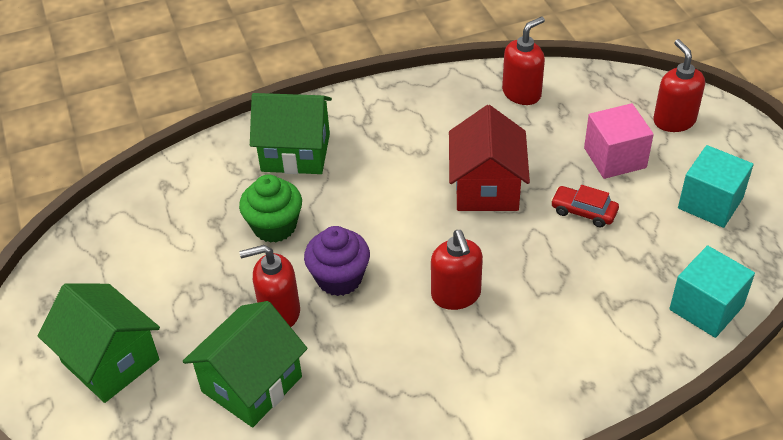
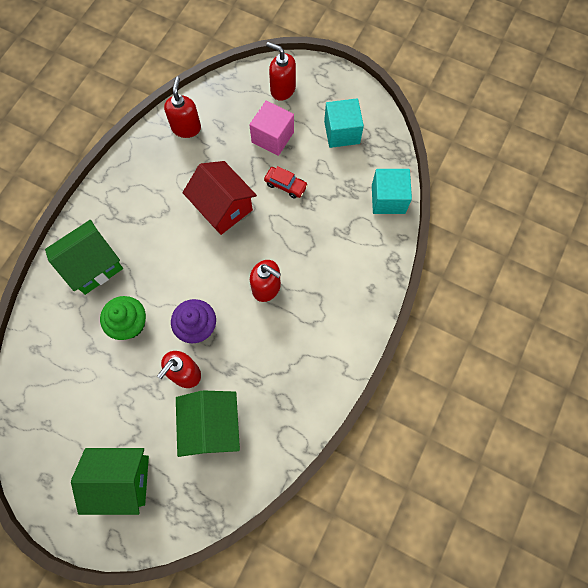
camera: 45 degrees left, 25 degrees up
red car [551,185,619,228] -> red car turned 135 degrees counterclockwise [264,166,308,199]

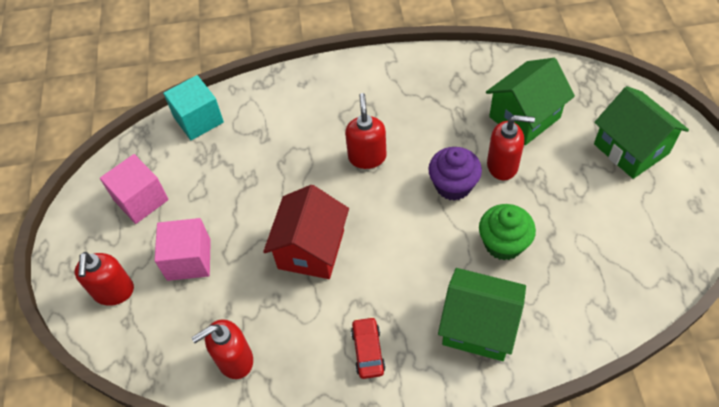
camera: 120 degrees left, 15 degrees down
red car [264,166,308,199] -> red car moved to [351,317,386,379]
turquoise cube [324,98,364,148] -> pink cube [100,154,169,224]

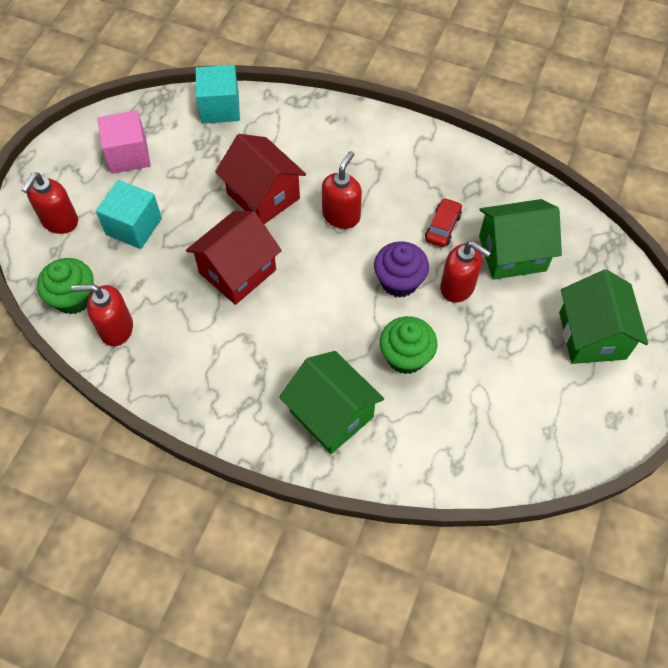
camera: 25 degrees right, 5 degrees up
pink cube [154,218,211,281] -> turquoise cube [96,180,162,249]
red car [351,317,386,379] -> red car moved to [425,198,462,247]
none -> green cupcake [37,258,94,315]
none -> red house [215,134,306,224]

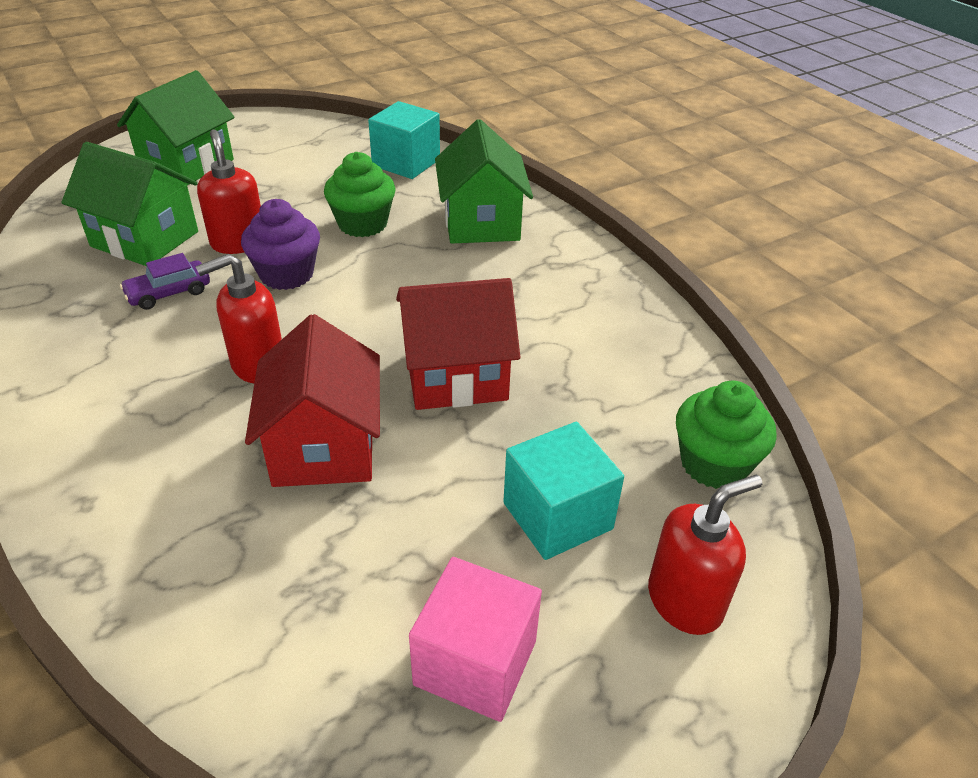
camera: 145 degrees left, 20 degrees down
red soap dispenser [71,284,133,346] -> none
turquoise cube [196,65,240,123] -> turquoise cube moved to [368,101,440,179]
red car [425,198,462,247] -> purple car [120,253,210,310]

